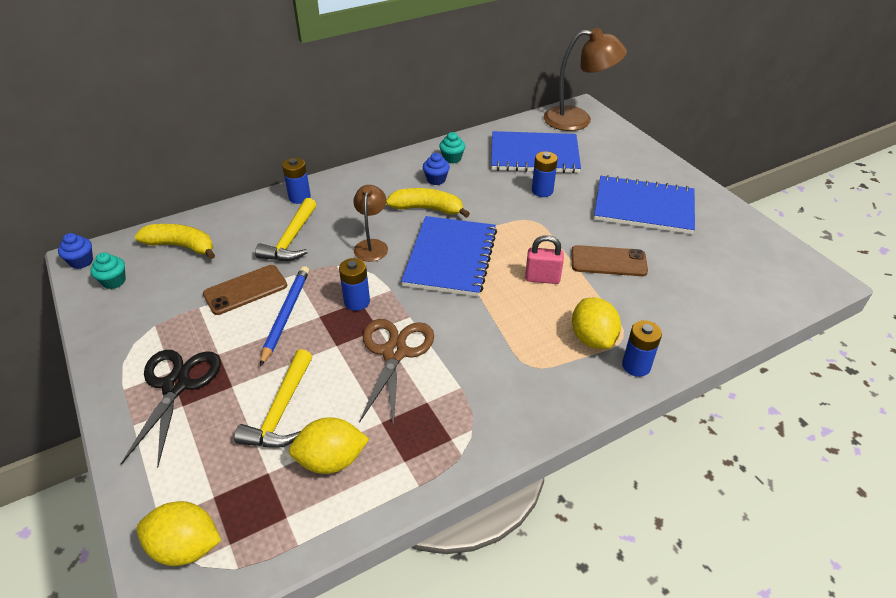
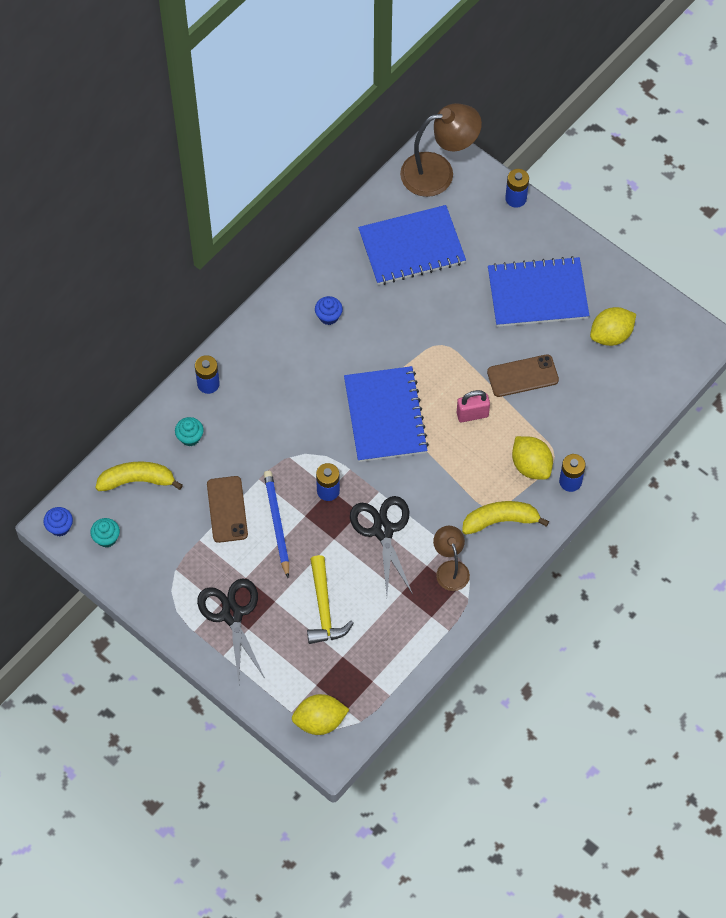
camera: 20 degrees left, 20 degrees up
brown phone [203,265,287,315] -> brown phone turned 45 degrees counterclockwise [207,476,248,543]
yellow hammer [255,198,316,261] -> none
yellow lemon [289,417,369,474] -> yellow lemon moved to [590,307,636,346]
brown lamp [353,185,388,262] -> brown lamp moved to [433,526,470,591]
brown scissors [359,319,434,428] -> black scissors [350,496,413,595]
yellow banana [386,188,470,218] -> yellow banana moved to [462,501,549,535]
turquoise cupcake [439,132,465,164] -> turquoise cupcake moved to [175,417,204,446]
blue battery [532,151,558,197] -> blue battery moved to [505,169,529,208]

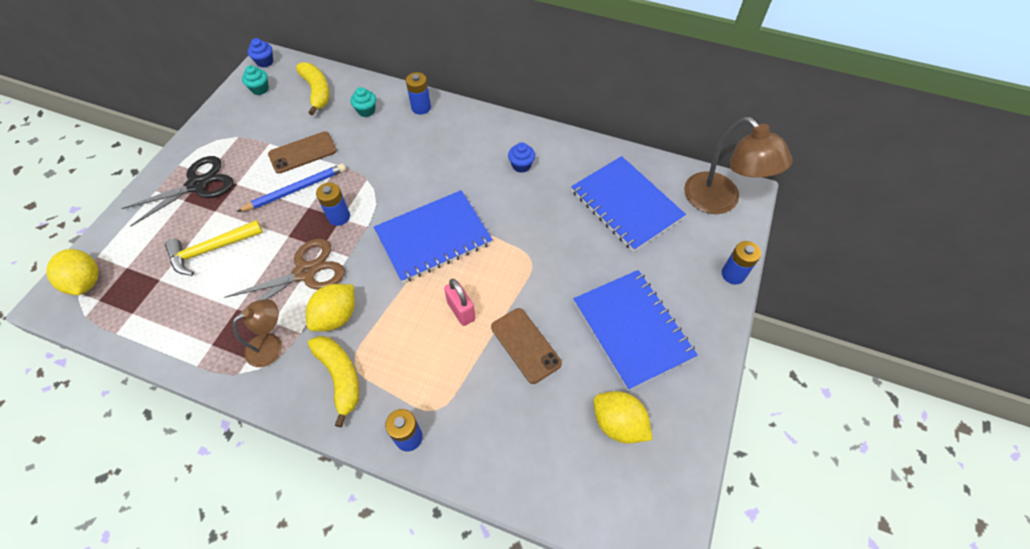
camera: 70 degrees right, 5 degrees down
black scissors [350,496,413,595] -> brown scissors [225,238,345,319]
yellow lemon [512,436,553,480] -> yellow lemon moved to [306,284,355,331]

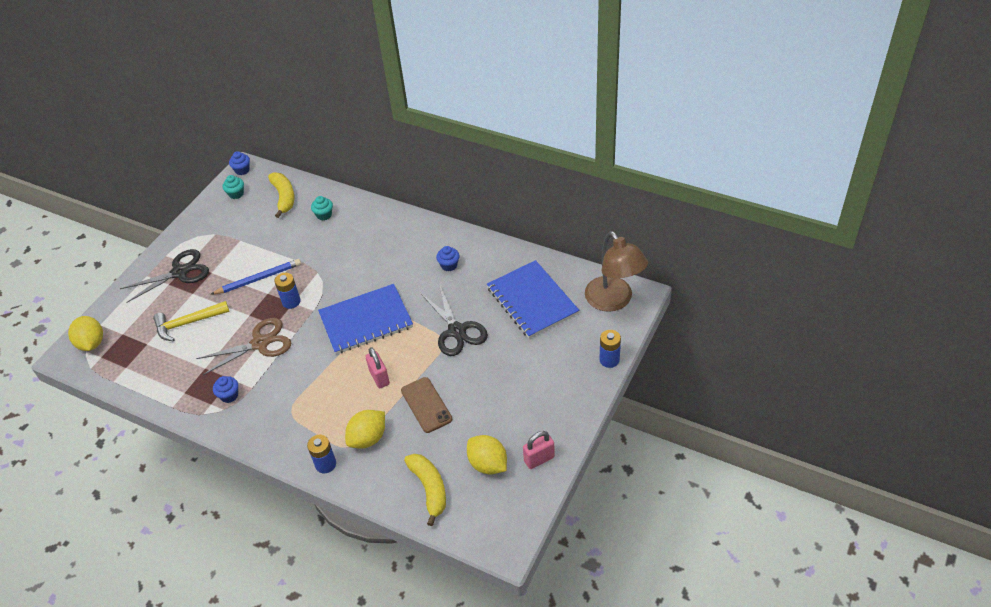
camera: 10 degrees right, 10 degrees down
brown lamp [233,299,282,367] -> blue cupcake [213,376,238,403]
brown phone [268,131,337,174] -> none
yellow lemon [306,284,355,331] -> yellow lemon moved to [345,410,385,449]
yellow banana [308,336,359,427] -> yellow banana moved to [404,454,446,526]
blue battery [406,72,431,115] -> none
blue notebook [573,270,698,391] -> none
none -> black scissors [421,286,488,356]
none -> pink padlock [523,431,555,469]

